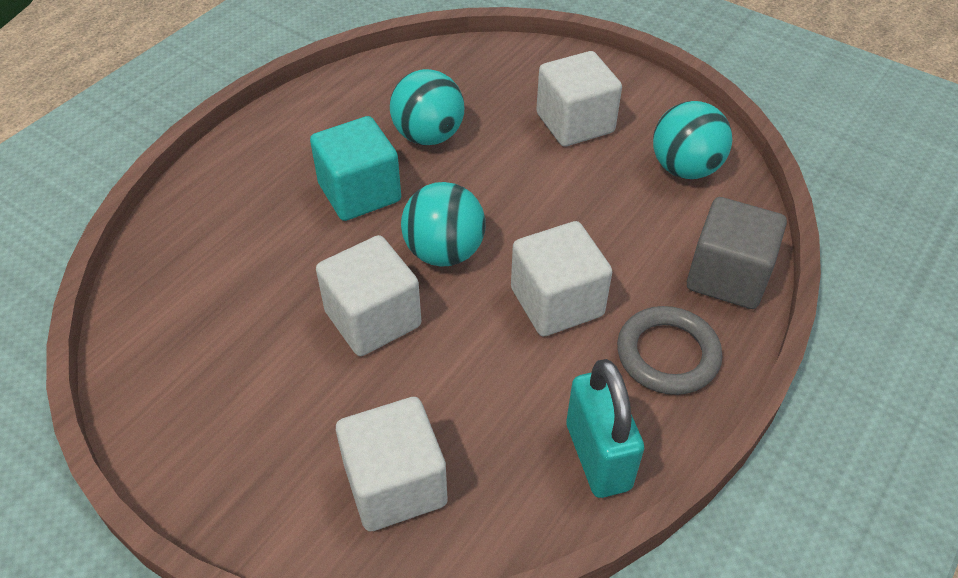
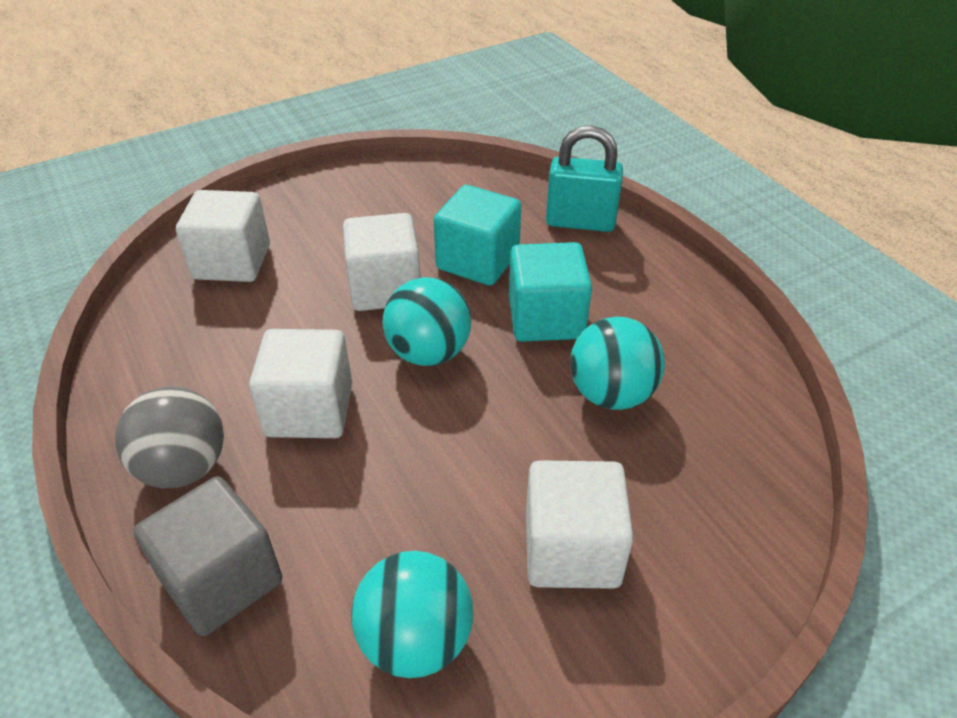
camera: 115 degrees right, 5 degrees down
turquoise padlock [566,359,644,498] -> turquoise padlock moved to [546,125,623,232]
grey ring [617,306,722,395] -> grey ball [115,386,224,488]
none -> turquoise cube [434,185,521,286]

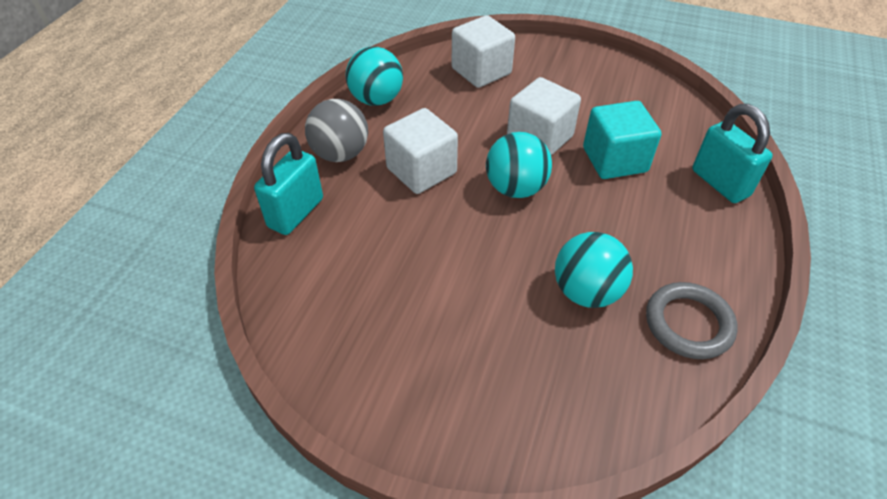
camera: 50 degrees right, 5 degrees up
grey cube [134,477,282,636] -> turquoise padlock [254,133,323,235]
turquoise ball [351,551,473,678] -> turquoise ball moved to [346,46,403,106]
turquoise cube [509,242,592,342] -> none
white cube [526,460,634,589] -> none
none -> grey ring [646,282,738,359]

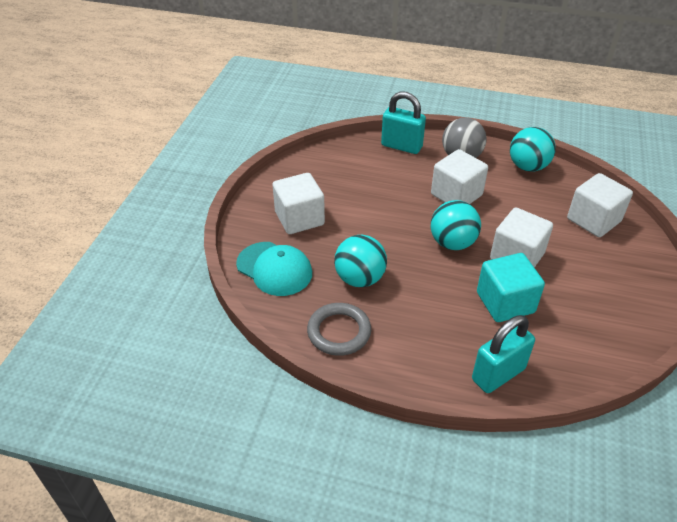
camera: 85 degrees right, 5 degrees down
none -> turquoise cap [236,242,312,296]
none -> white cube [272,173,325,234]

